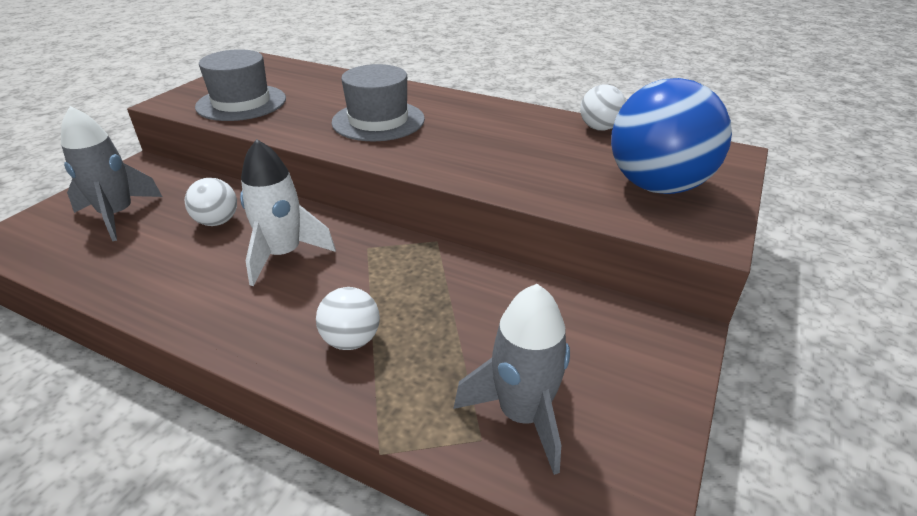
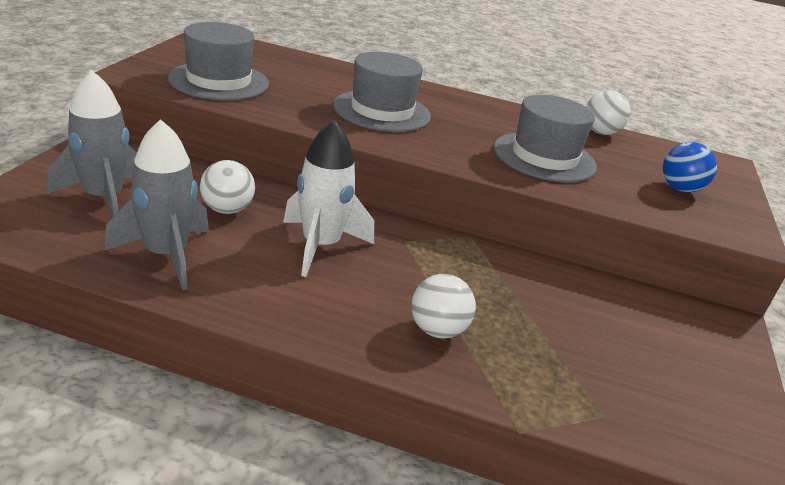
camera: 15 degrees left, 5 degrees down
grey rocket [453,284,570,475] -> grey rocket moved to [105,119,209,290]
blue ball [611,78,732,194] -> blue ball [663,142,717,192], size x0.49
none -> grey hat [494,95,597,182]

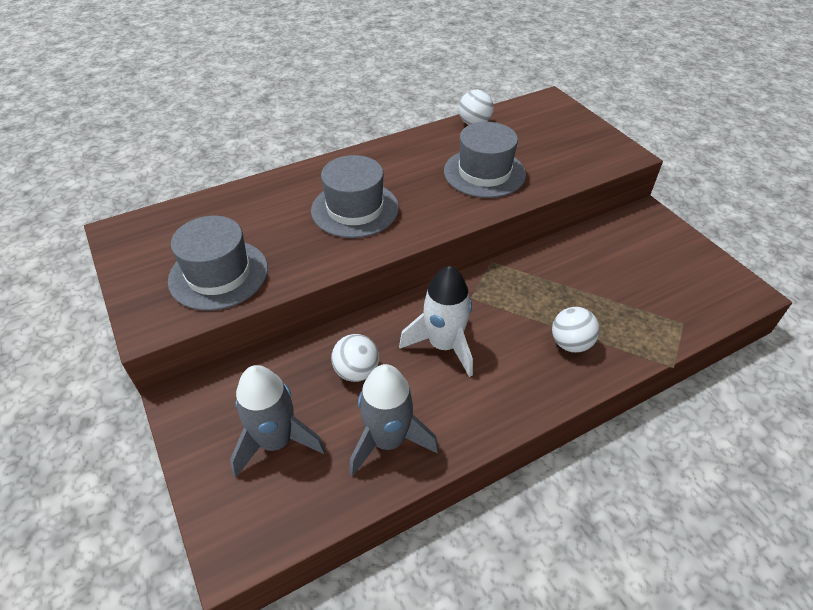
camera: 40 degrees left, 15 degrees up
blue ball [663,142,717,192] -> none

